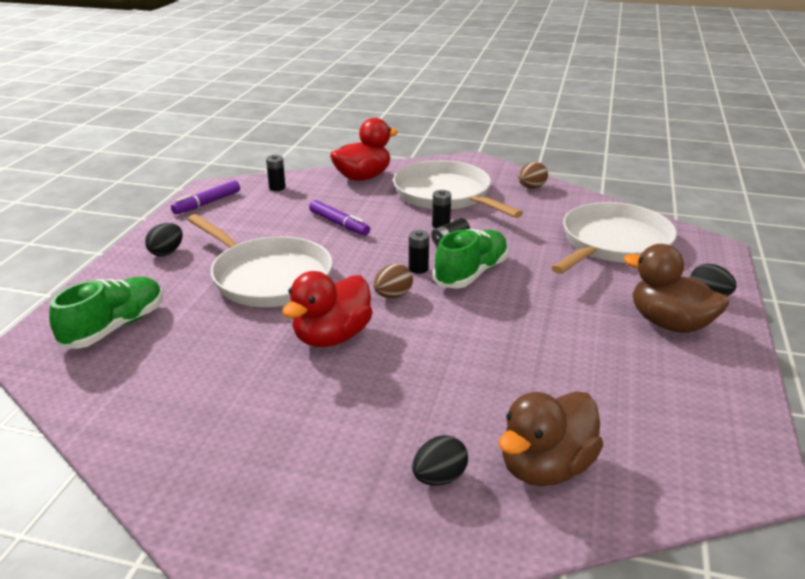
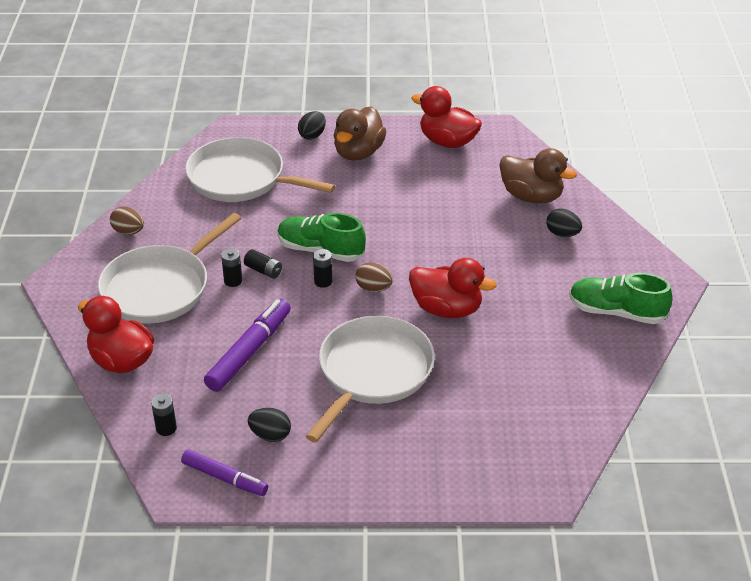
camera: 105 degrees left, 10 degrees up
green shoe [49,277,163,349] -> green shoe moved to [569,273,673,324]
black egg [145,223,183,256] -> black egg moved to [248,408,291,442]
purple marker [309,200,370,236] -> purple marker [204,299,291,392], size x1.51
none -> red duck [411,86,482,148]

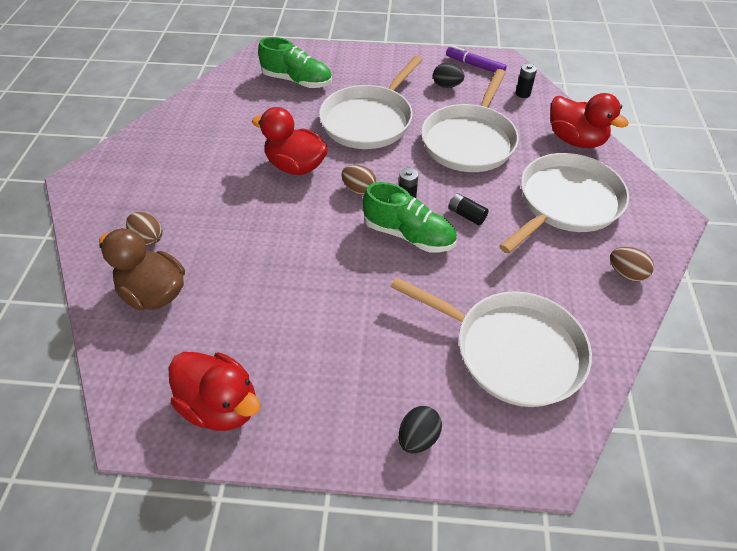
camera: 175 degrees left, 10 degrees up
purple marker [204,299,291,392] -> white pan [421,69,519,172]
black battery [221,248,242,287] -> none
brown duck [334,106,387,161] -> none
black egg [546,208,582,237] -> brown egg [126,212,163,246]
green shoe [569,273,673,324] -> green shoe moved to [258,37,332,88]

